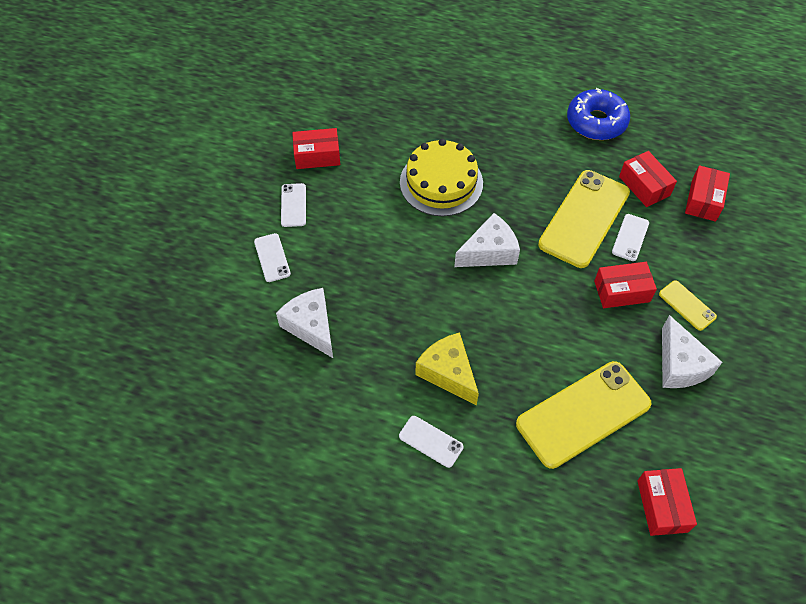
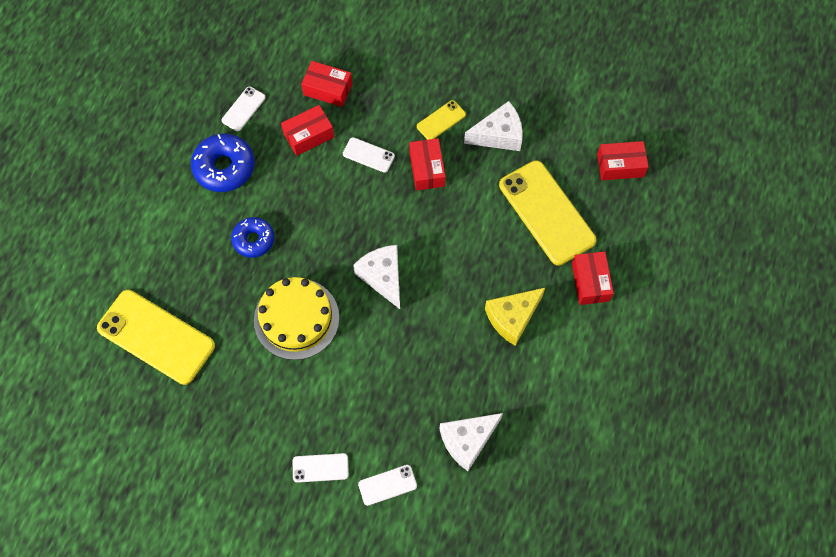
camera: 90 degrees left, 10 degrees up
red box [292,128,340,169] -> red box moved to [572,251,614,305]
white phone [399,416,464,468] -> white phone moved to [221,87,266,131]
yellow phone [538,170,630,268] -> yellow phone moved to [97,290,215,385]
none -> blue donut [231,217,274,258]

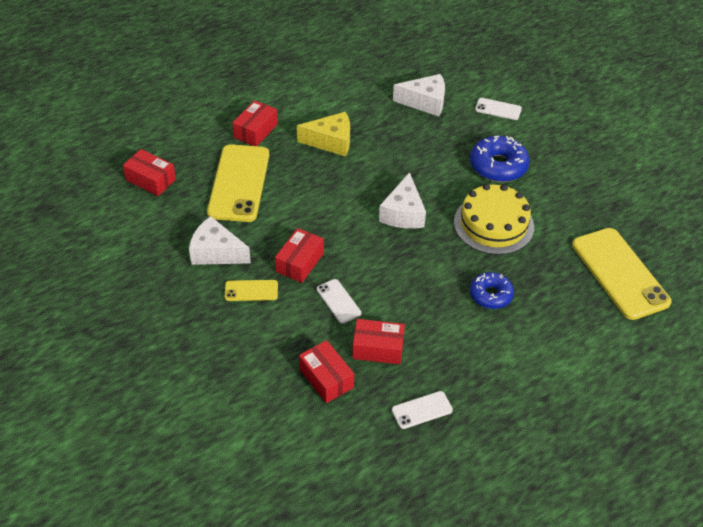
camera: 145 degrees left, 20 degrees down
blue donut [191,133,254,192] -> blue donut moved to [470,136,530,182]
white phone [293,453,349,483] -> none

